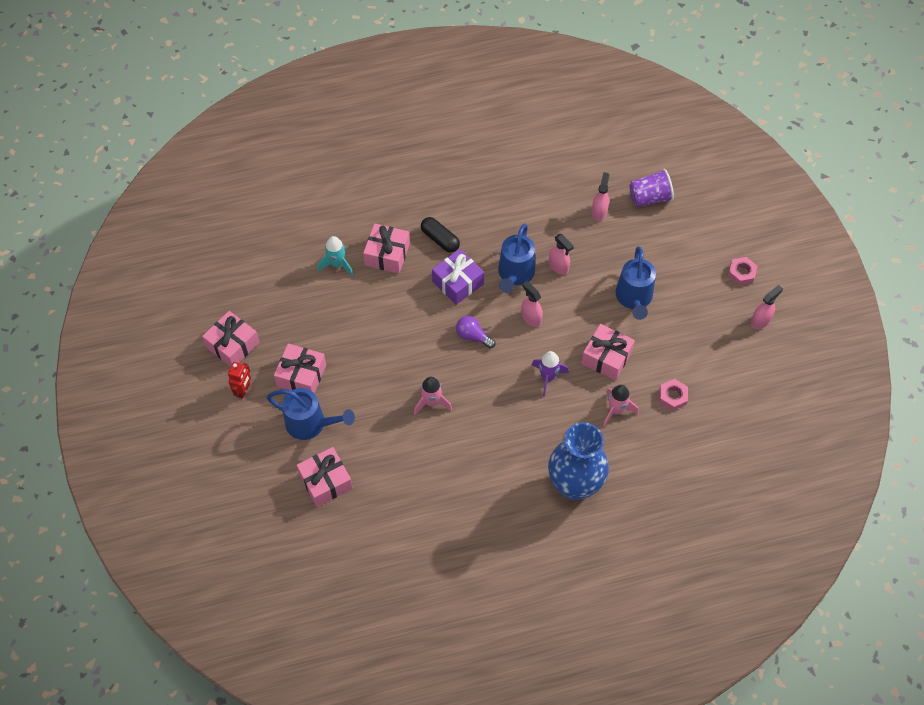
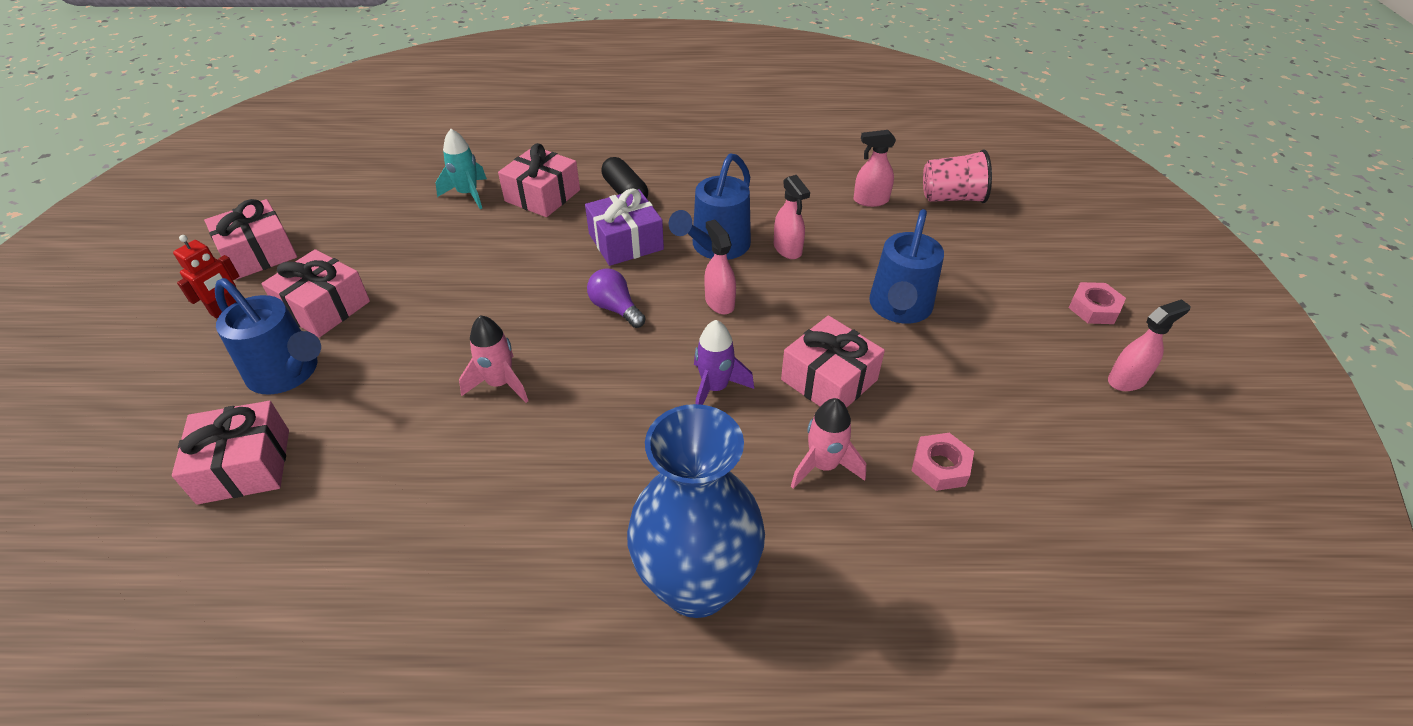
camera: 15 degrees right, 15 degrees down
pink spray bottle [592,172,609,221] -> pink spray bottle turned 120 degrees counterclockwise [854,130,896,207]
purple cup [629,169,674,207] -> pink cup [923,149,992,203]

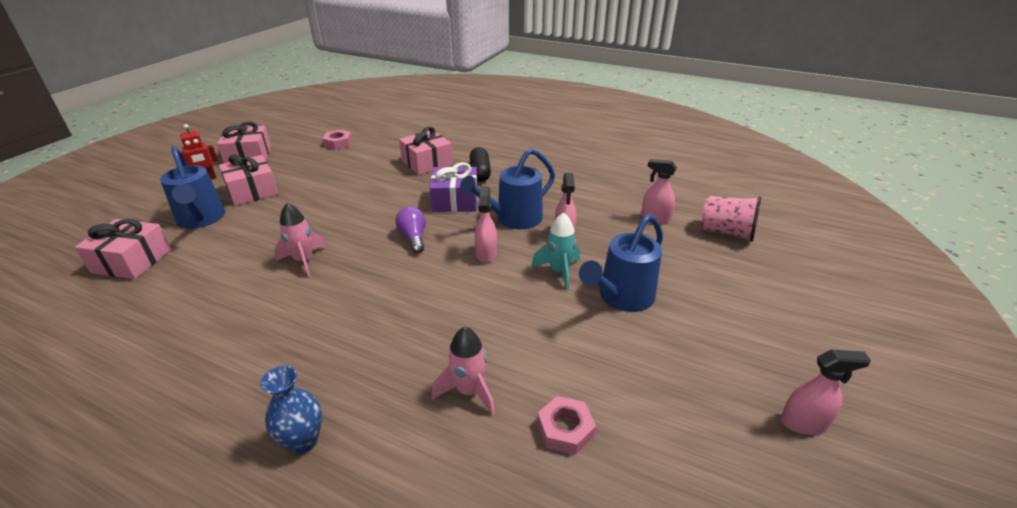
camera: 25 degrees right, 10 degrees down
turquoise rocket [436,129,487,209] -> turquoise rocket moved to [531,213,580,290]
blue vase [627,404,765,618] -> blue vase [260,365,322,454], size x0.48
purple rocket [694,320,754,405] -> none
pink gift [781,315,885,408] -> none
pink nut [1069,282,1126,324] -> pink nut moved to [322,130,352,150]

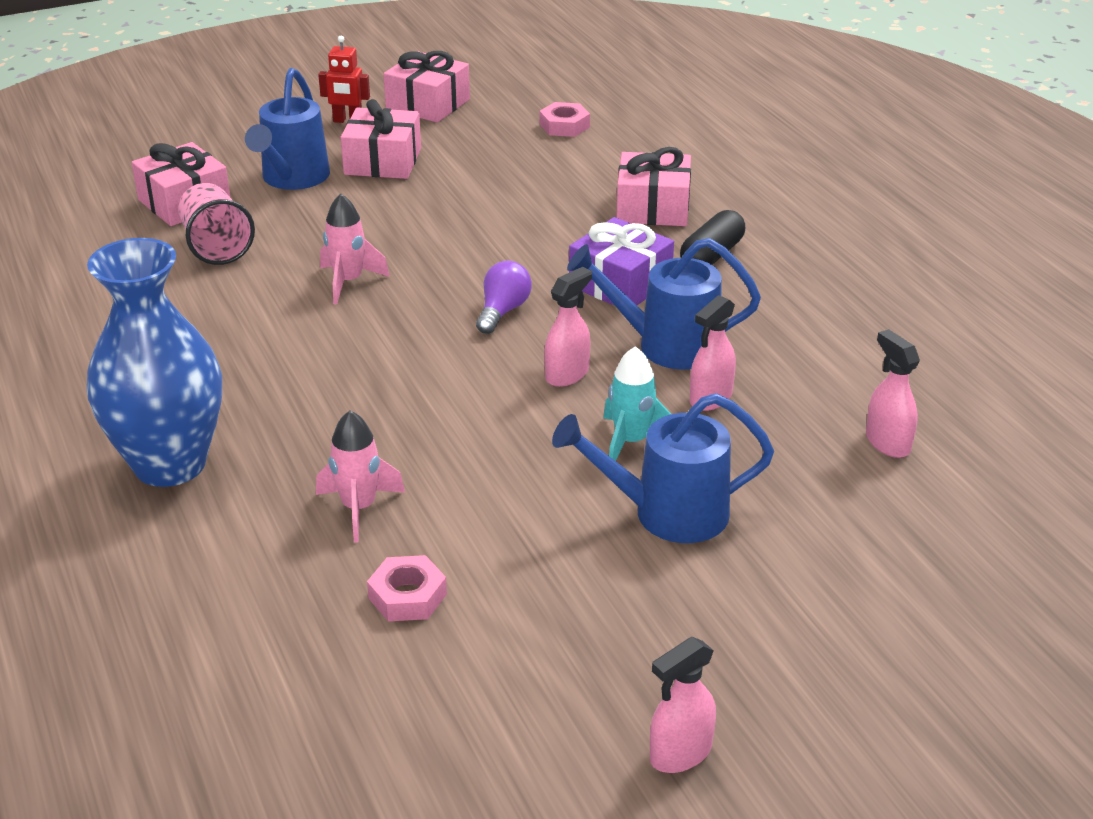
camera: 40 degrees right, 0 degrees up
blue vase [260,365,322,454] -> blue vase [87,238,222,487], size x2.10
pink cup [701,196,761,242] -> pink cup moved to [178,183,255,265]
pink spray bottle [781,349,871,435] -> pink spray bottle turned 105 degrees clockwise [650,637,716,773]

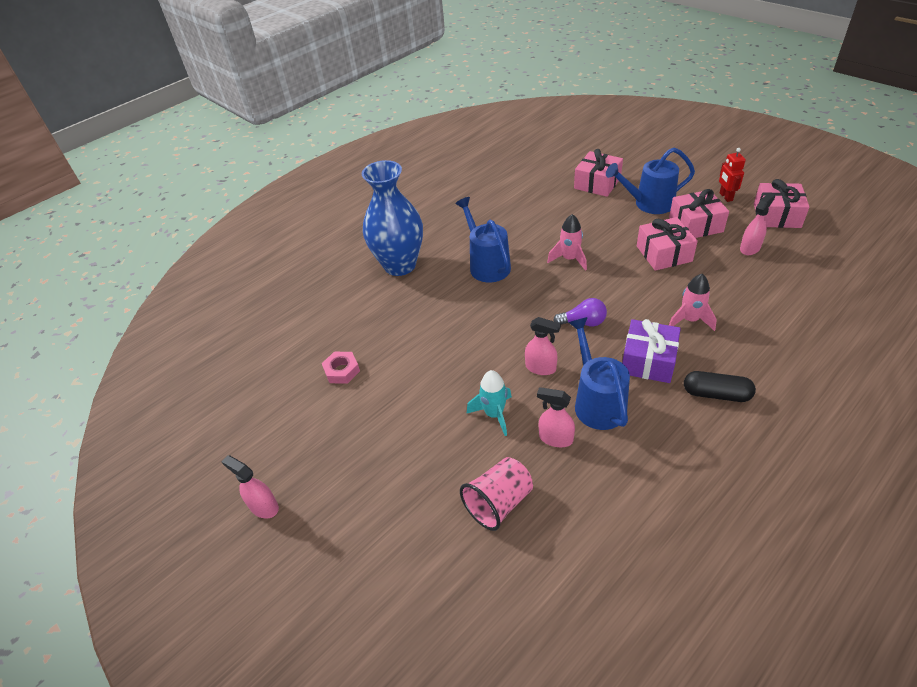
camera: 75 degrees right, 10 degrees up
pink cup [178,183,255,265] -> pink cup moved to [460,457,533,531]
pink rocket [316,410,405,543] -> pink rocket moved to [669,274,717,331]
pink nut [540,102,590,137] -> none
blue watering can [552,393,774,543] -> blue watering can moved to [455,197,511,283]
pink gift [616,147,691,226] -> pink gift moved to [637,217,698,271]
pink spray bottle [866,329,920,458] -> pink spray bottle moved to [740,193,775,255]

